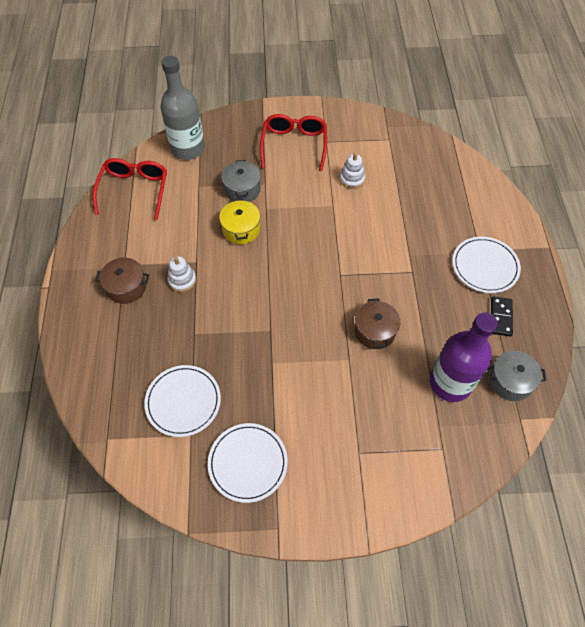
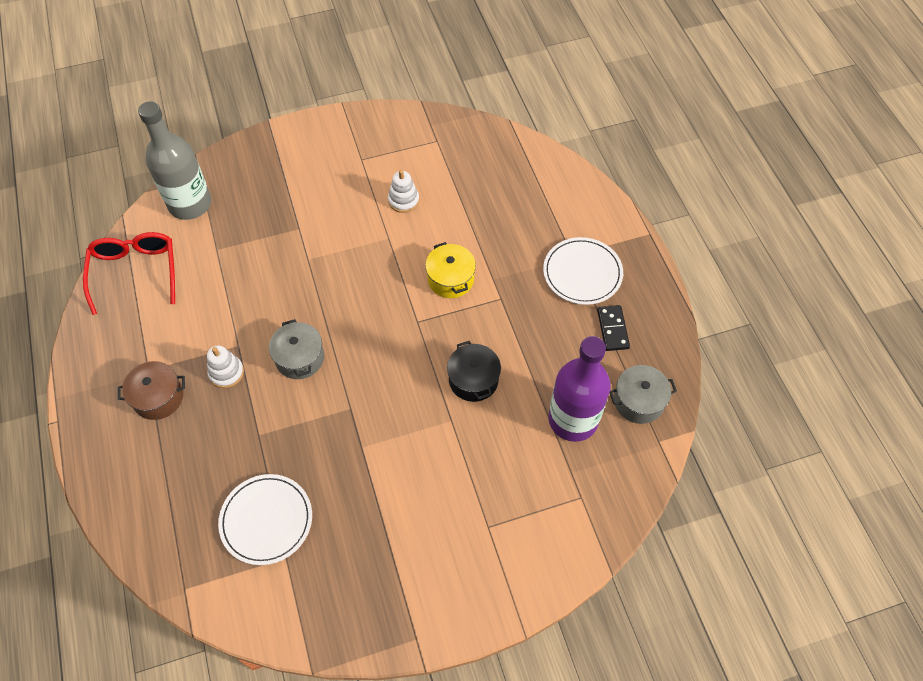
camera: 15 degrees left, 0 degrees up
white plate [208,423,288,503] -> none
yellow pot [219,199,260,244] -> yellow pot moved to [425,242,476,298]
grey pot [221,160,261,202] -> grey pot moved to [269,319,324,379]
red glasses [260,114,327,171] -> none
brown pot [354,298,400,349] -> black pot [447,341,501,402]

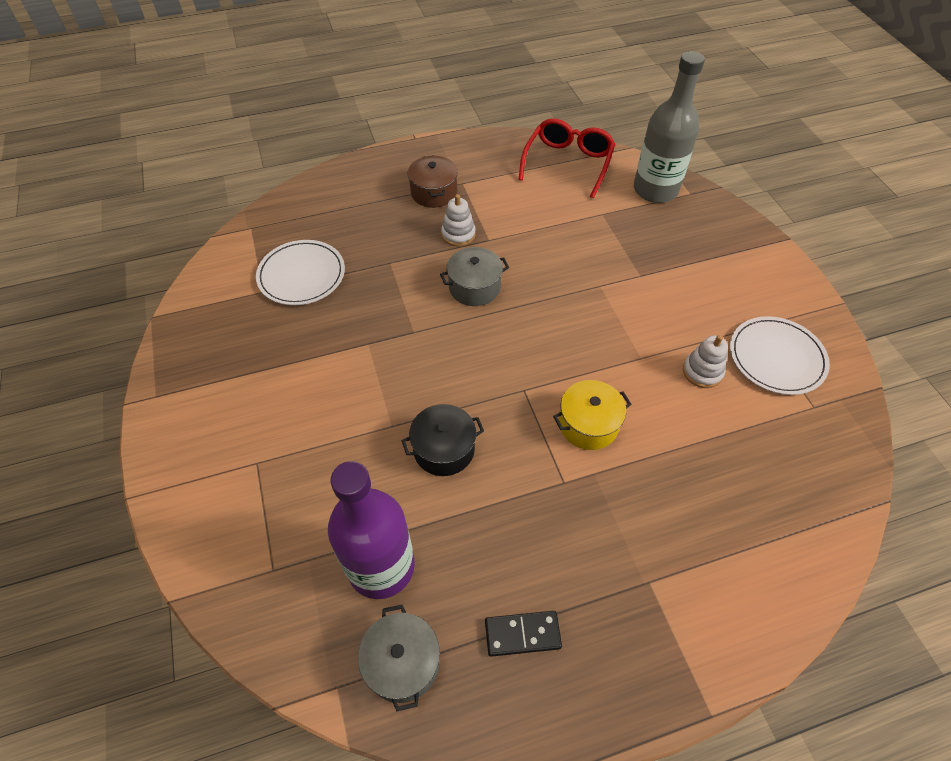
camera: 90 degrees right, 5 degrees down
red glasses [83,232,175,315] -> red glasses turned 60 degrees counterclockwise [518,118,615,198]
white plate [543,237,623,305] -> white plate moved to [730,316,830,395]

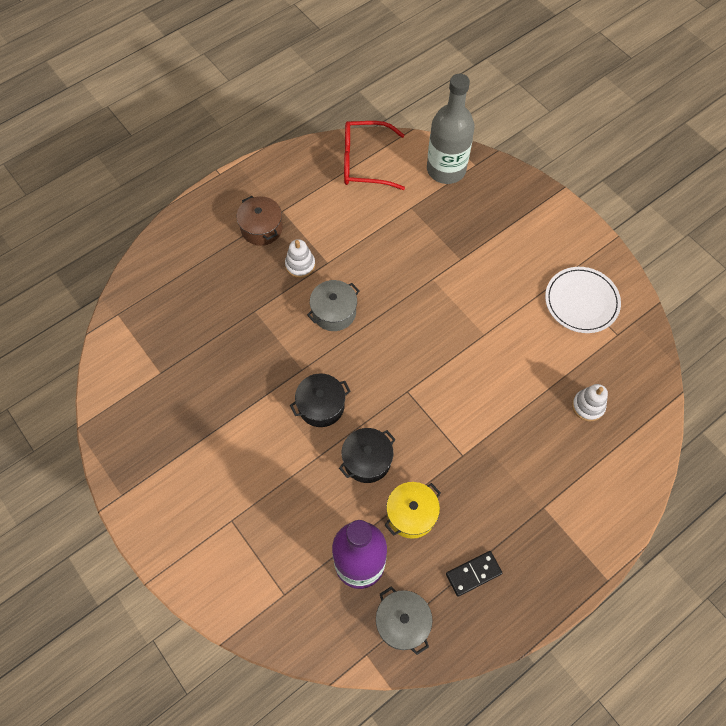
camera: 20 degrees left, 10 degrees up
white plate [256,240,345,305] -> none
red glasses [518,118,615,198] -> red glasses turned 90 degrees counterclockwise [344,121,405,190]
yellow pot [553,380,632,450] -> yellow pot moved to [384,482,441,538]
white stacking toy [683,335,728,388] -> white stacking toy moved to [572,384,608,422]
none -> black pot [290,373,351,427]

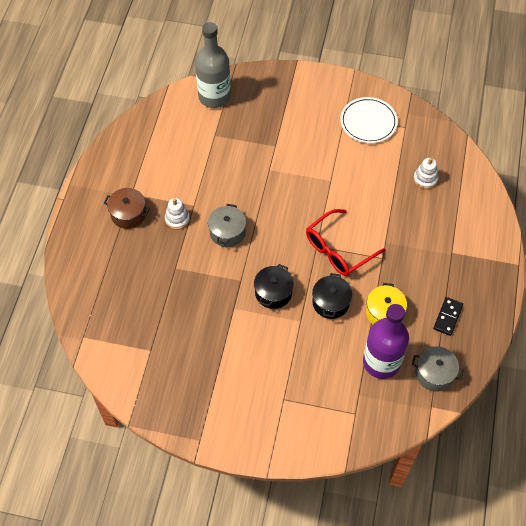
camera: 40 degrees left, 5 degrees down
red glasses [344,121,405,190] -> red glasses moved to [306,209,386,276]

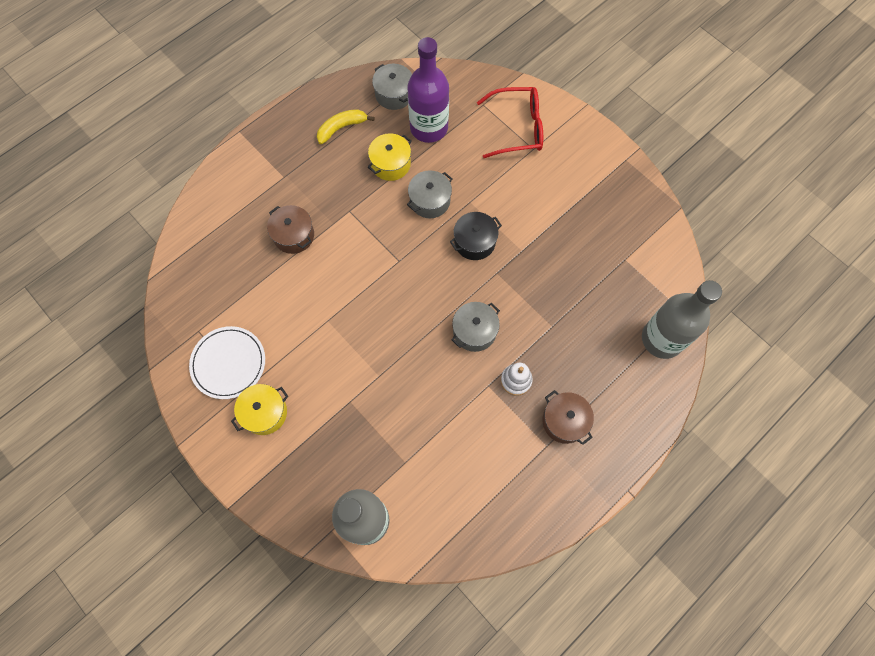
camera: 145 degrees left, 10 degrees up
red glasses [306,209,386,276] -> red glasses moved to [477,87,543,158]
black pot [312,273,352,319] -> grey pot [407,170,452,218]
white stacking toy [413,158,438,189] -> none
black domino [433,297,463,336] -> yellow banana [317,109,375,144]
none -> yellow pot [231,384,288,435]
none -> brown pot [267,205,314,254]
none -> grey bottle [642,280,722,359]

